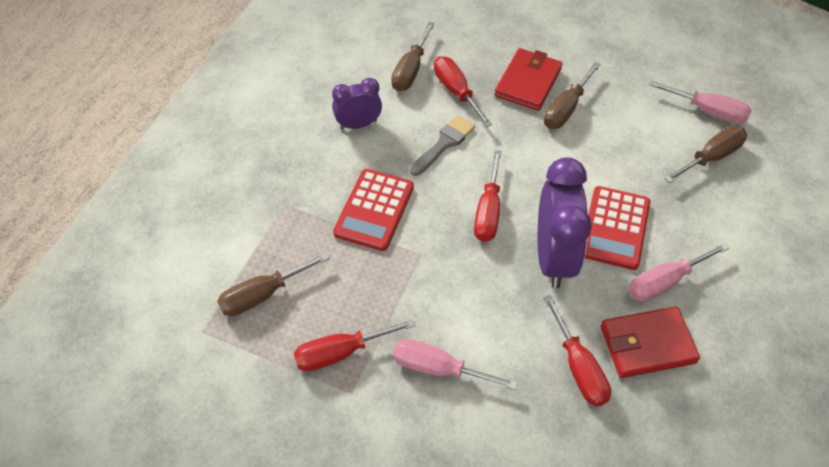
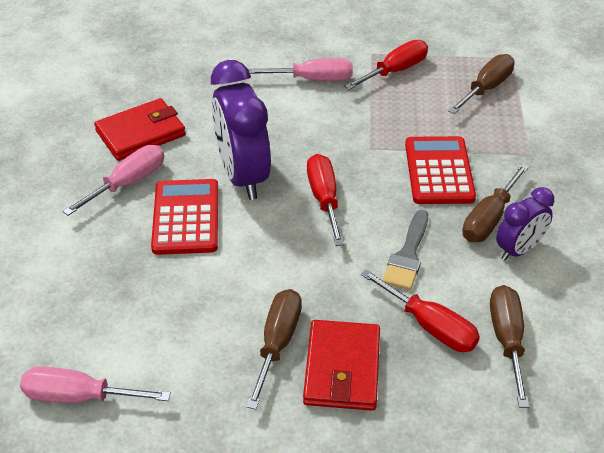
camera: 160 degrees right, 10 degrees down
red screwdriver [543,295,611,407] -> none
brown screwdriver [664,126,747,183] -> brown screwdriver moved to [462,163,529,242]

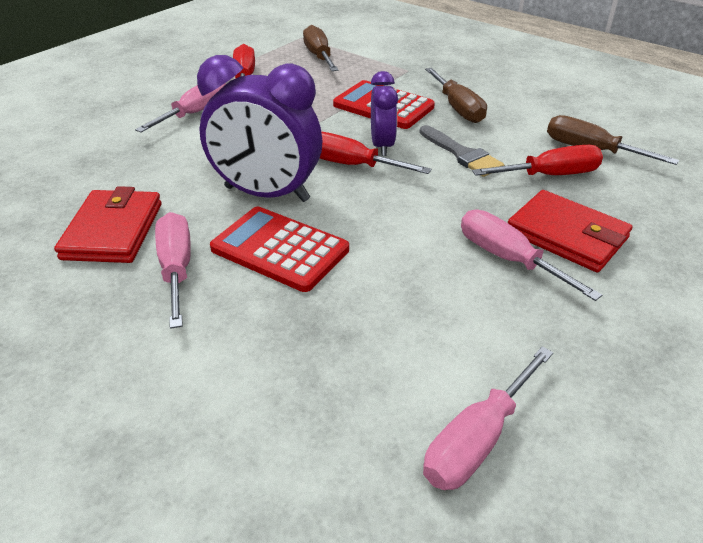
camera: 55 degrees left, 5 degrees down
brown screwdriver [246,289,302,409] -> pink screwdriver [461,210,602,301]
purple clock [496,187,554,261] -> purple clock moved to [371,71,398,156]

